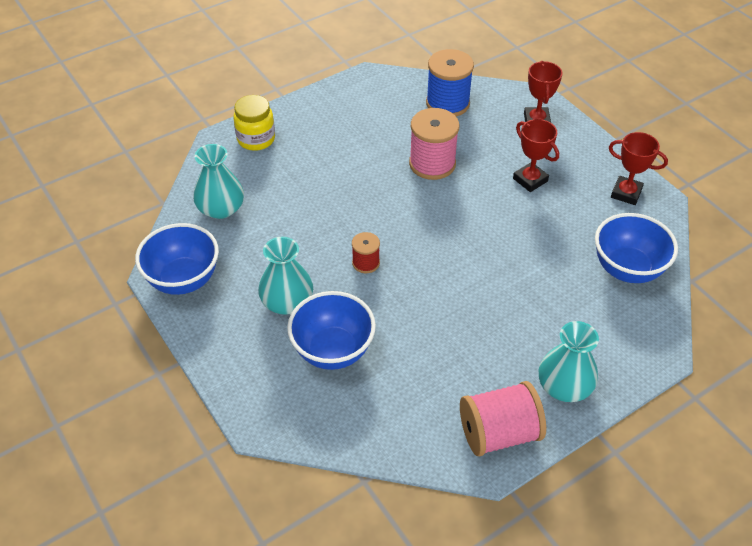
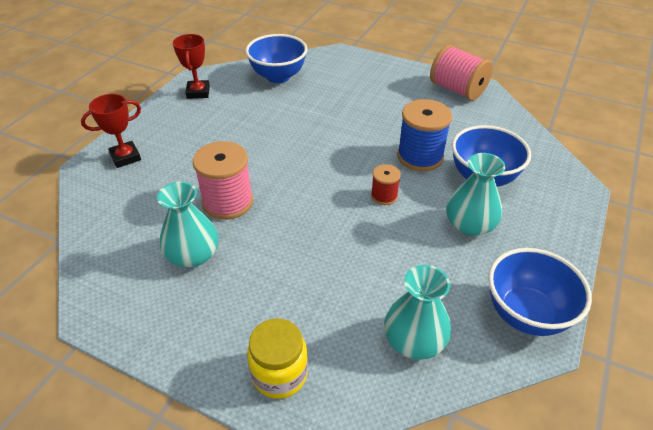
camera: 120 degrees left, 5 degrees down
blue spool [426,49,474,116] -> blue spool moved to [397,99,452,171]
red trophy [513,119,559,192] -> none
turquoise vase [539,321,599,402] -> turquoise vase moved to [157,182,219,267]

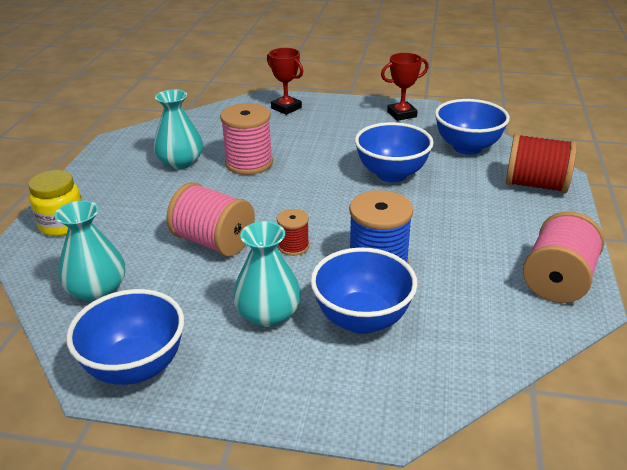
camera: 75 degrees right, 10 degrees down
none -> pink spool [166,182,255,257]
none -> blue bowl [355,122,434,182]
none -> red spool [505,133,577,193]

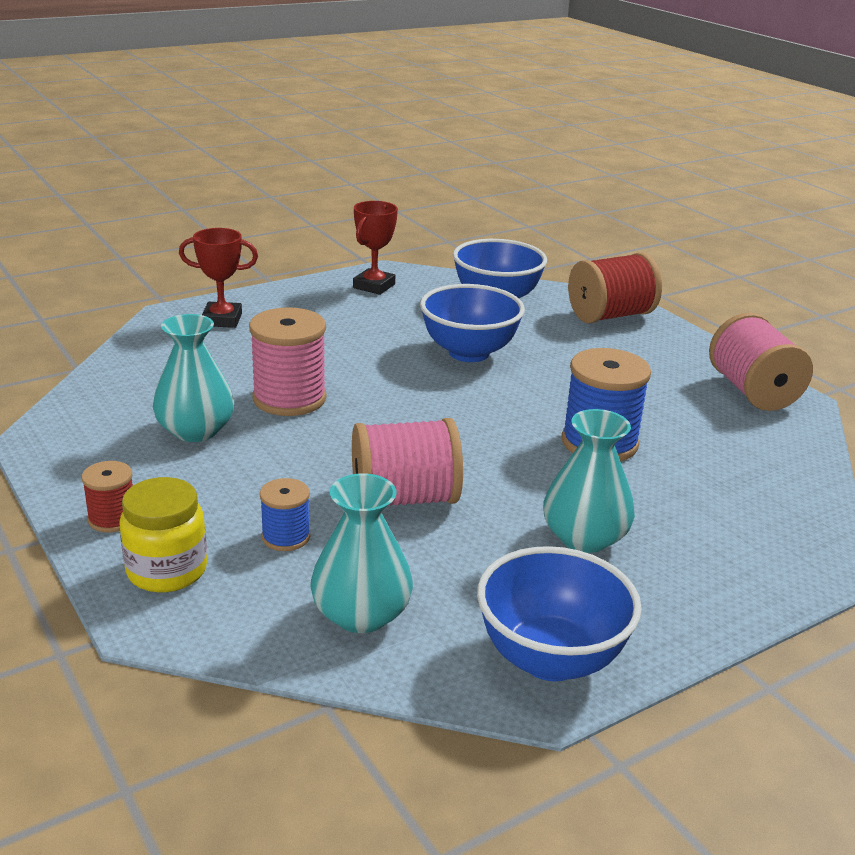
camera: 45 degrees left, 5 degrees down
red spool [277,209,309,256] -> red spool moved to [82,461,133,533]
blue bowl [310,247,418,334] -> none
none -> blue spool [260,478,310,551]

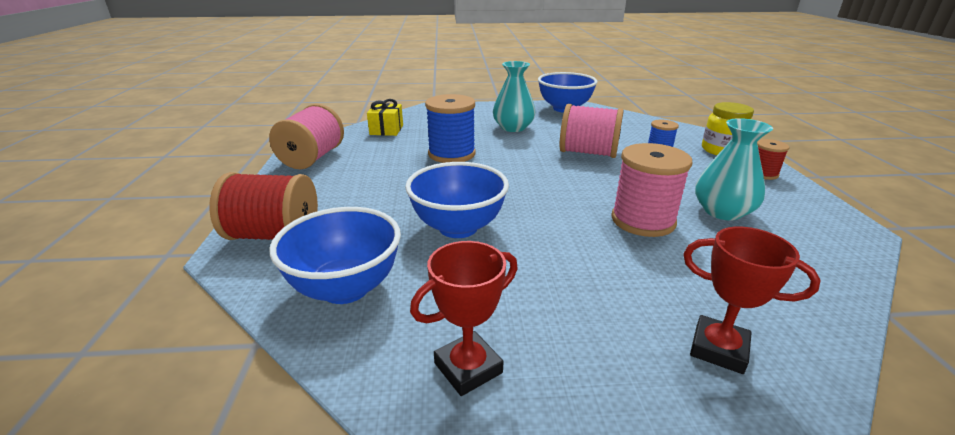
camera: 150 degrees left, 0 degrees up
turquoise vase [310,473,413,633] -> none
none -> yellow gift [367,99,403,136]

